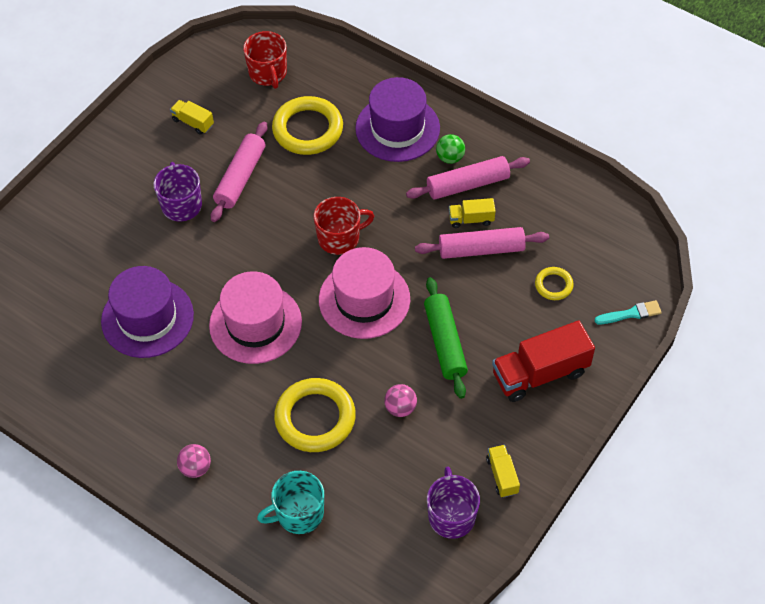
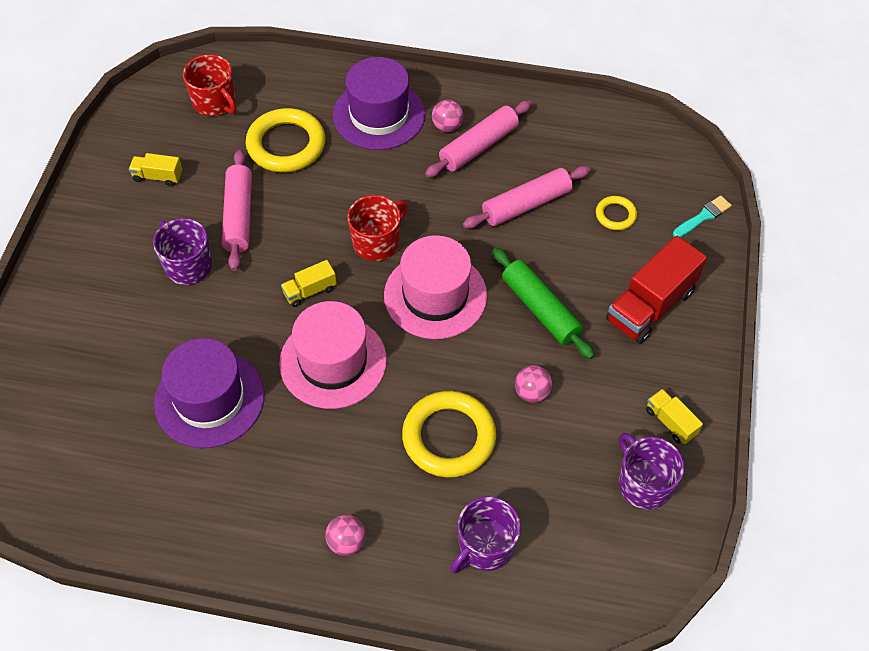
camera: 25 degrees left, 0 degrees up
turquoise mug [257,471,324,534] -> purple mug [451,496,521,574]
green ball [436,134,465,164] -> pink ball [432,100,463,132]
yellow truck [449,198,496,228] -> yellow truck moved to [281,260,337,307]

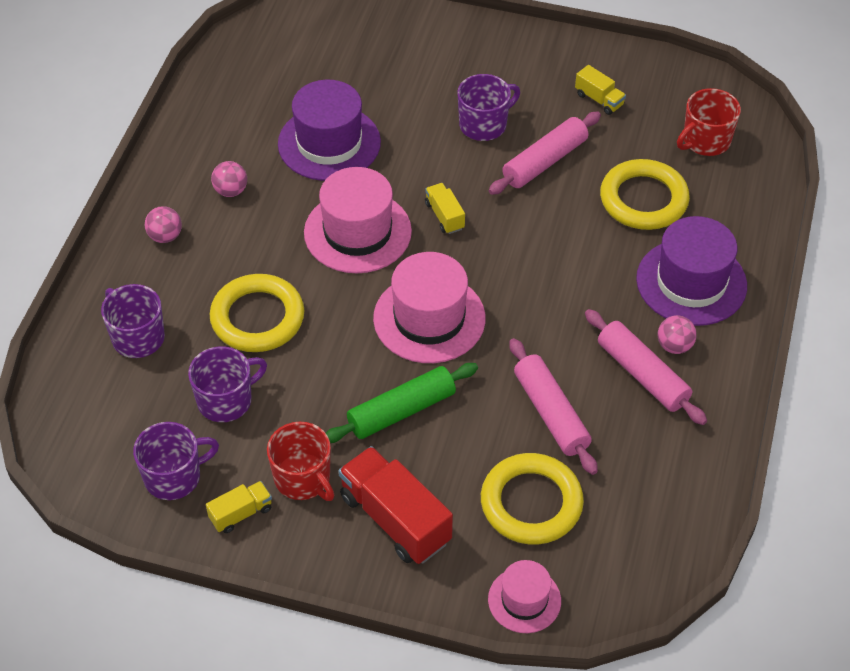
camera: 95 degrees right, 5 degrees down
yellow truck [129,153,182,187] -> yellow truck turned 120 degrees clockwise [575,65,626,115]
pink rolling pin [222,150,252,271] -> pink rolling pin turned 45 degrees counterclockwise [489,112,601,195]
red mug [347,195,408,261] -> red mug moved to [267,422,334,501]
pink ball [515,365,552,403] -> pink ball moved to [211,161,247,197]
yellow ring [596,196,637,230] -> yellow ring [481,453,584,545], size x1.99
turquoise brush [673,196,732,237] -> pink hat [488,560,561,633]
none -> purple mug [188,346,267,422]

